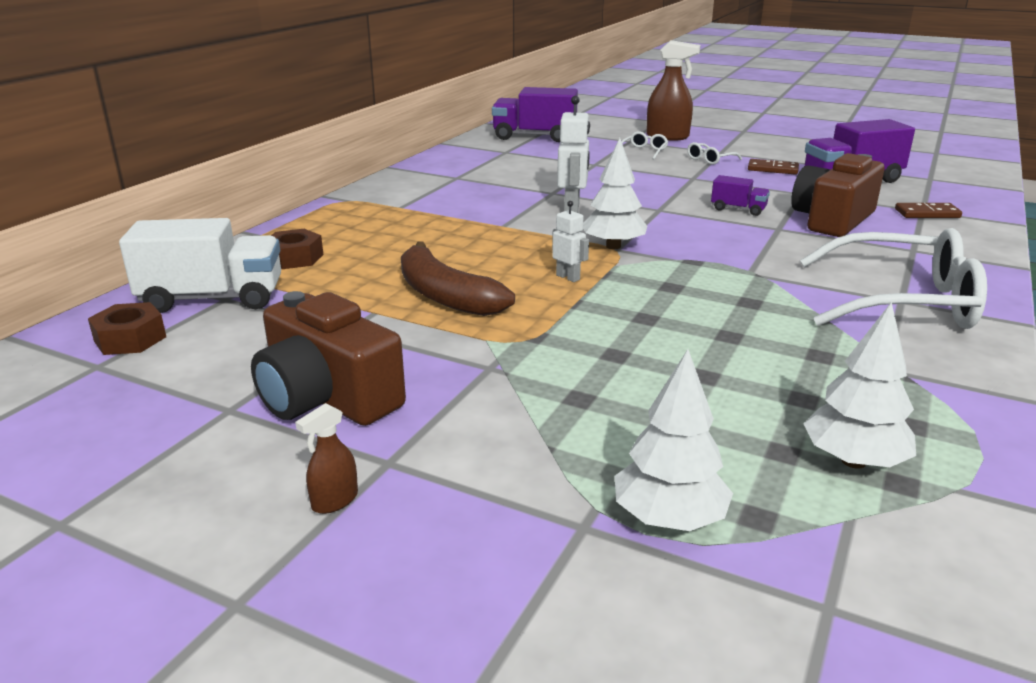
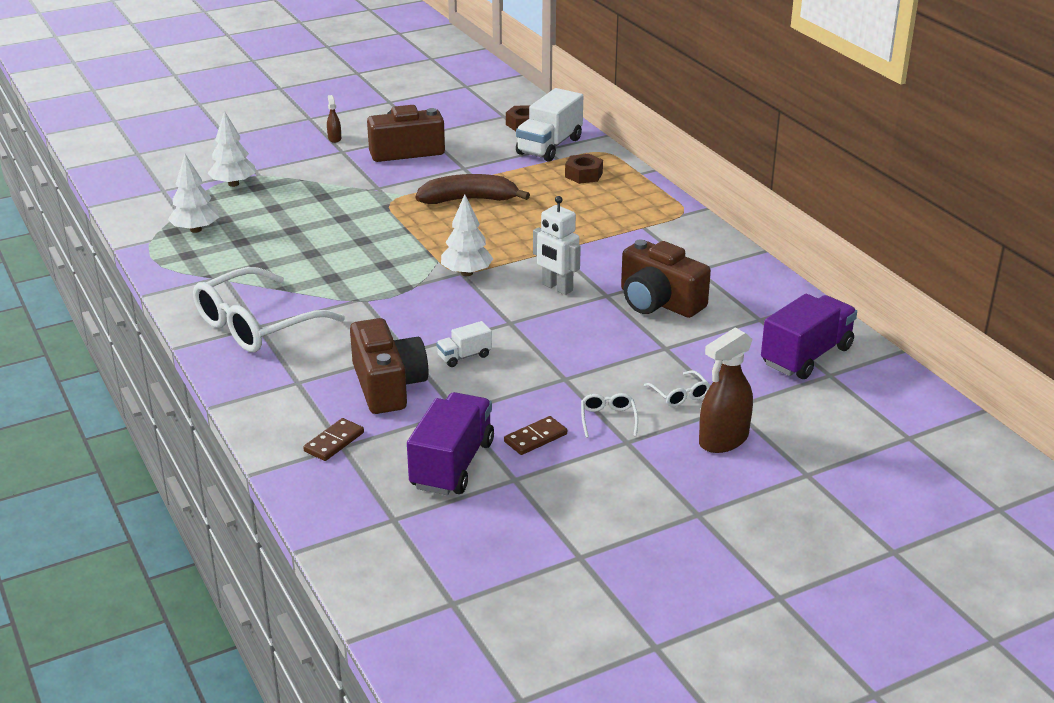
camera: 125 degrees right, 5 degrees up
white robot [552,201,589,282] -> none
purple truck [711,175,770,216] -> white truck [436,321,492,367]
none -> brown camera [621,240,711,318]

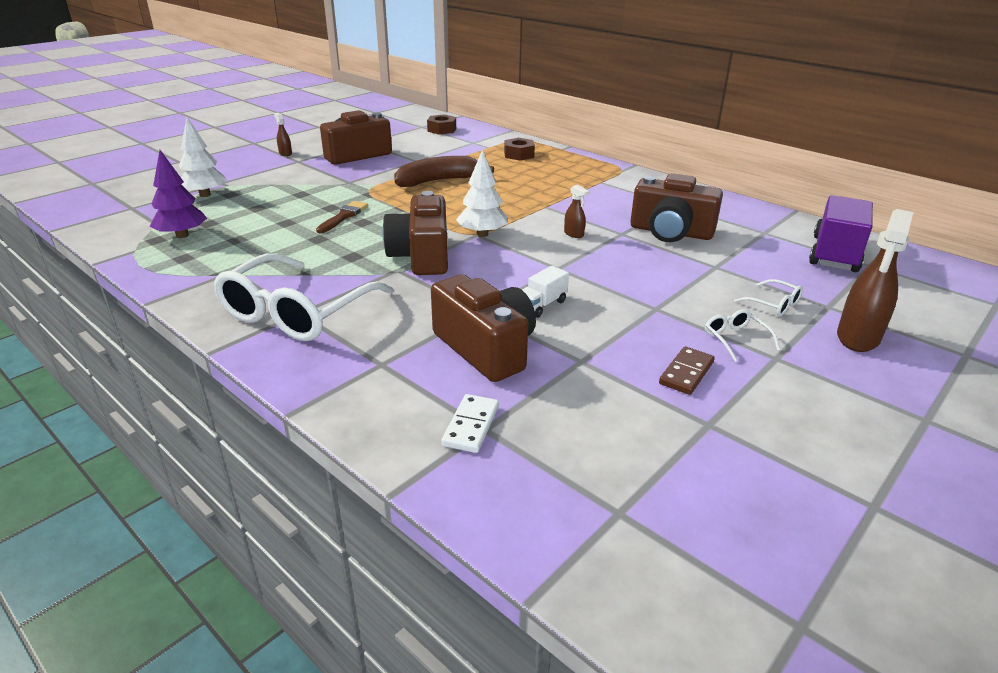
camera: 20 degrees left, 0 degrees up
white tree [168,154,219,233] -> purple tree [150,150,207,238]
brown domino [303,418,364,461] -> white domino [442,394,499,453]
purple truck [407,392,494,495] -> none
white truck [516,88,583,162] -> none
white robot [533,196,581,295] -> brown spray bottle [564,185,589,238]
none -> brown brush [316,201,368,233]
none -> brown camera [382,191,448,275]

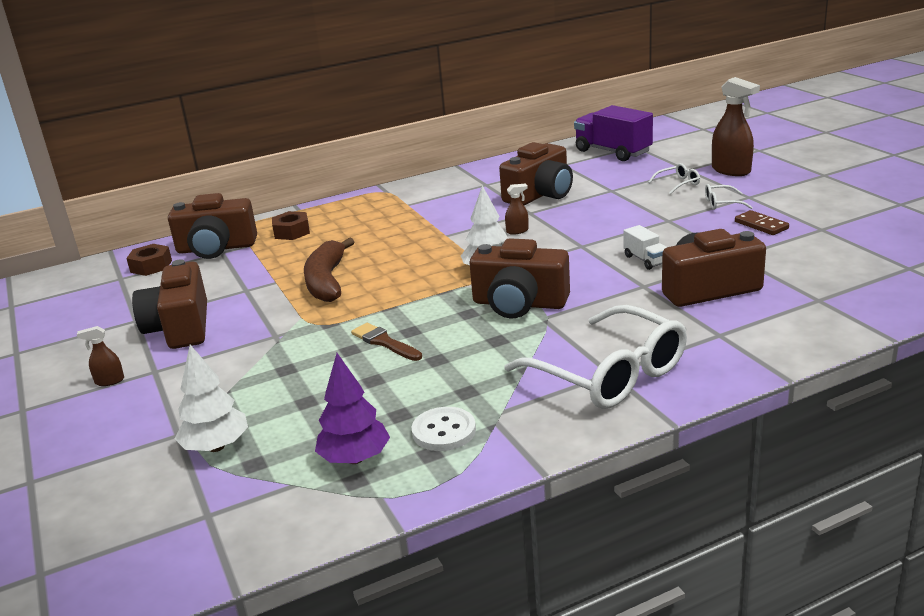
camera: 65 degrees left, 5 degrees down
white domino [442,394,499,453] -> none
none -> brown camera [168,193,257,259]
none -> white button [412,407,476,451]

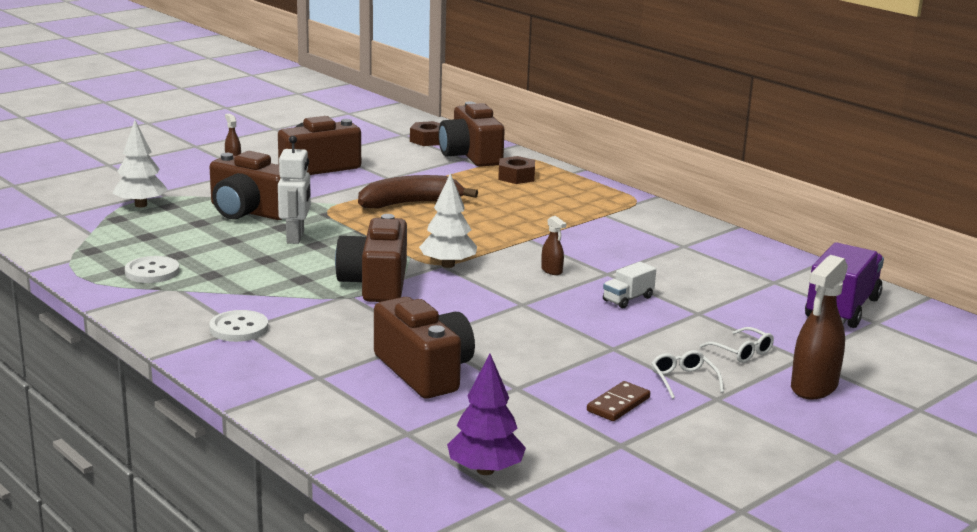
camera: 70 degrees right, 5 degrees down
purple tree [315,353,390,464] -> purple tree moved to [447,354,526,475]
brown brush [351,323,422,361] -> white robot [278,136,311,244]
brown camera [499,142,573,206] -> brown camera moved to [209,151,282,220]
white glasses [504,305,687,409] -> white button [210,310,268,342]
white truck [623,225,667,270] -> white truck moved to [603,262,656,308]

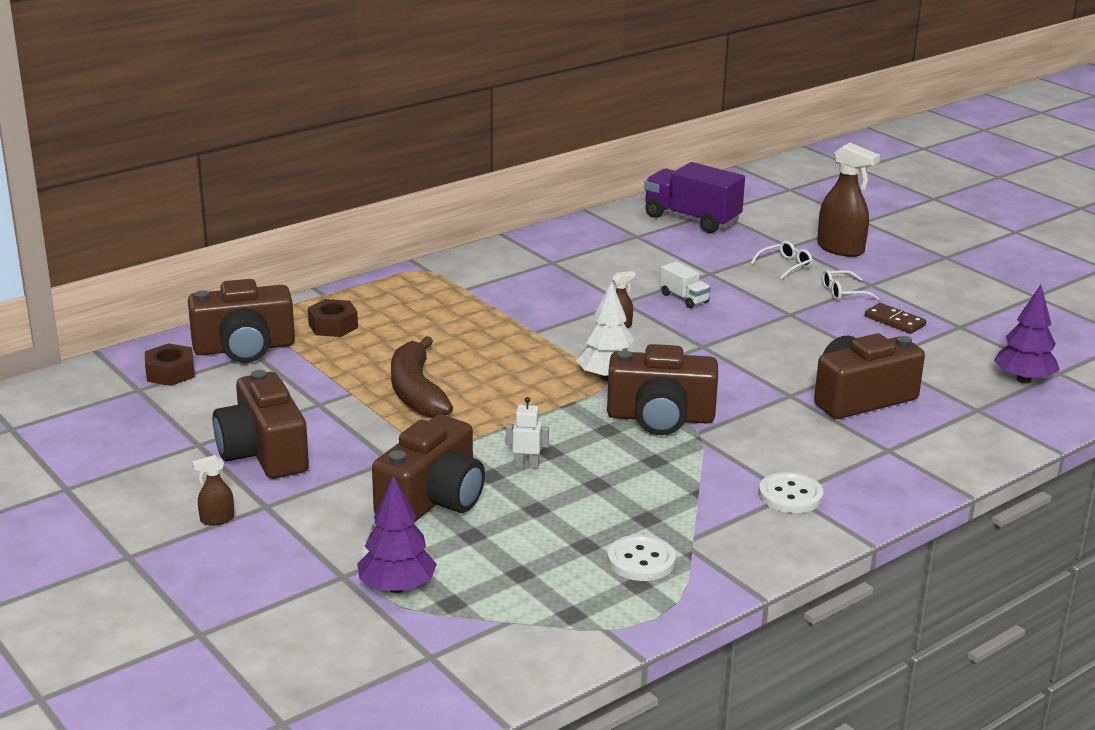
camera: 85 degrees left, 5 degrees up
white tree [113,120,168,208] -> purple tree [357,475,437,593]
white robot [278,136,311,244] -> white robot [506,397,549,469], size x0.59

